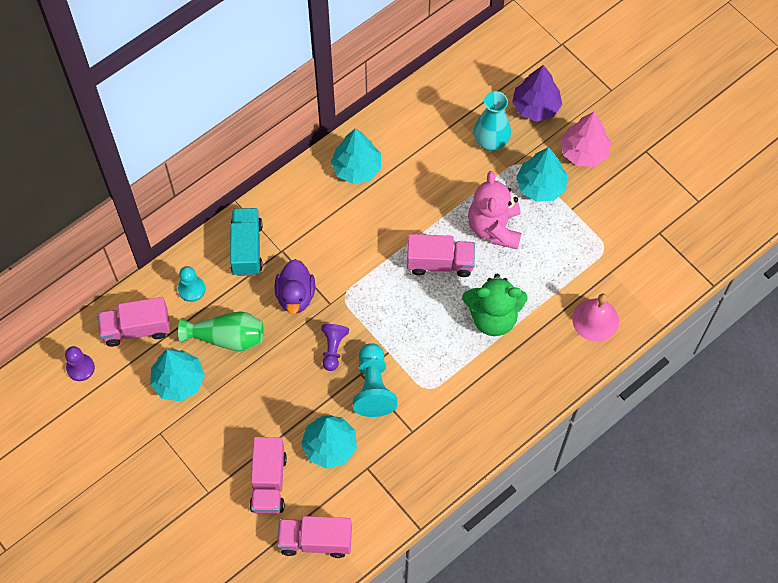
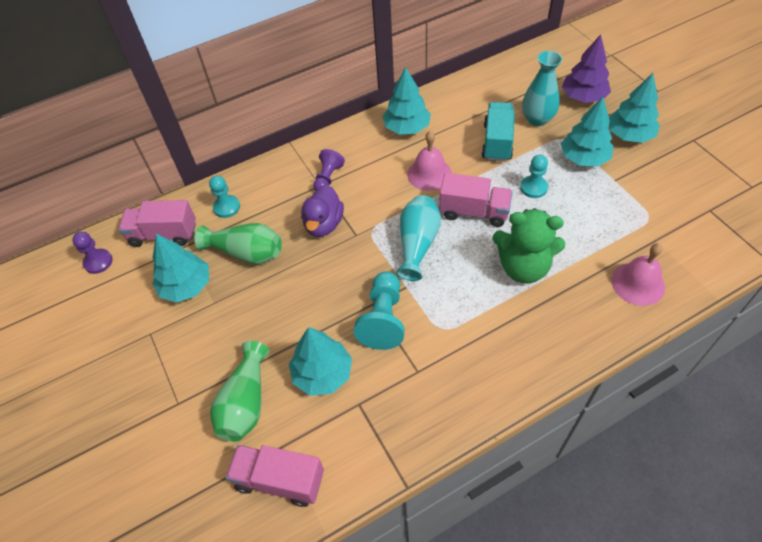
camera: 15 degrees right, 10 degrees down
turquoise truck [230,208,263,276] -> turquoise truck moved to [482,102,515,162]
pink truck [250,437,287,514] -> green vase [210,341,270,442]
purple pawn [321,324,349,371] -> purple pawn moved to [313,149,345,191]
pink teddy bear [468,171,521,249] -> turquoise pawn [520,155,548,198]
pink tree [560,112,611,167] -> turquoise tree [609,73,660,143]
none -> turquoise vase [396,195,441,281]
none -> pink bell [407,131,452,191]

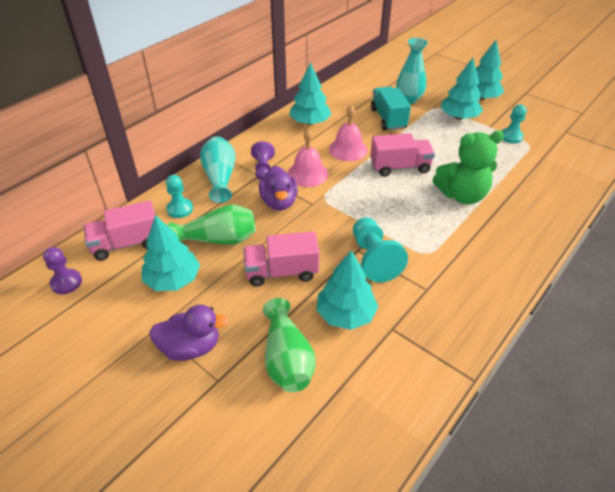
camera: 25 degrees left, 10 degrees down
pink truck [226,445,324,507] -> pink truck moved to [243,231,319,287]
turquoise vase [396,195,441,281] -> turquoise vase moved to [200,137,236,203]
turquoise pawn [520,155,548,198] -> turquoise pawn moved to [501,104,527,143]
purple tree [562,34,611,103] -> none
pink bell [612,243,665,306] -> pink bell moved to [288,129,328,187]
none -> purple duck [149,305,229,361]

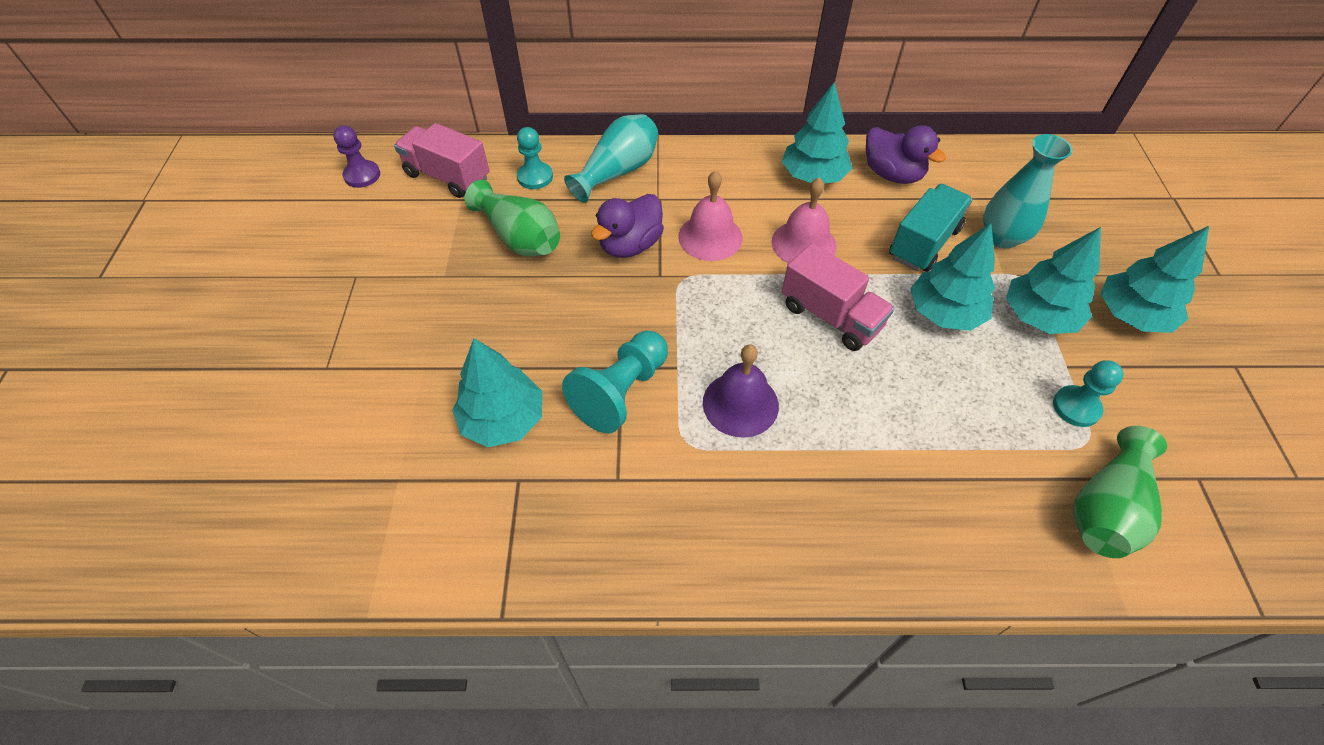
camera: 50 degrees right, 10 degrees up
turquoise tree [142,215,200,291] -> turquoise tree moved to [910,223,995,331]
purple duck [149,305,229,361] -> purple duck moved to [866,125,946,184]
pink truck [243,231,319,287] -> none
purple pawn [251,141,275,181] -> none
green vase [263,298,316,392] -> green vase moved to [1073,426,1167,558]
green teddy bear [432,131,504,204] -> none
none -> purple bell [703,345,779,438]

